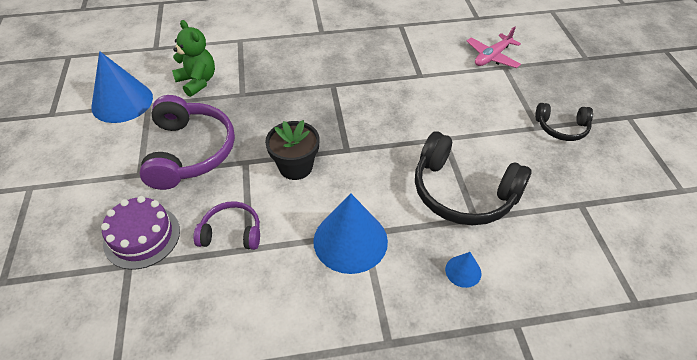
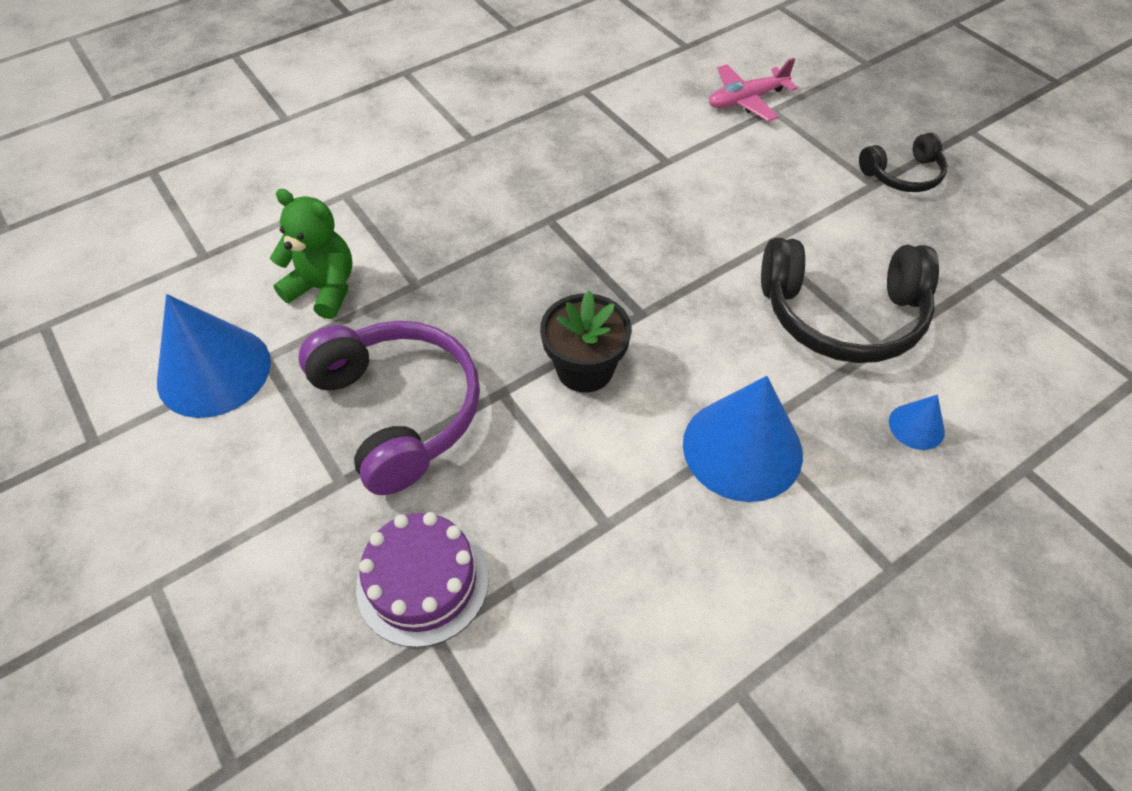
camera: 25 degrees left, 5 degrees up
purple headphones [193,201,260,250] -> none
pink plane [467,26,521,68] -> pink plane turned 45 degrees clockwise [709,58,798,121]

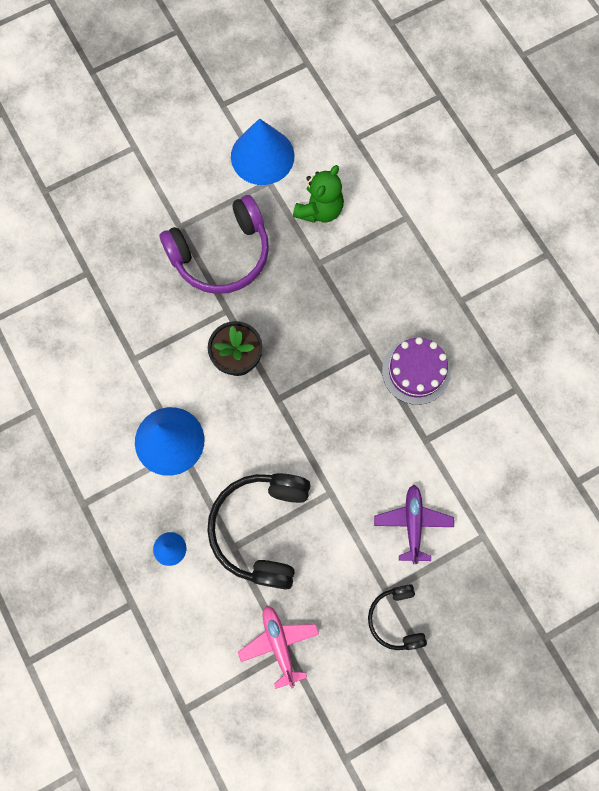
camera: 95 degrees right, 20 degrees up
purple cake [356,512,489,648] -> purple cake moved to [382,337,451,405]
pink plane [709,58,798,121] -> pink plane moved to [238,606,319,689]
none -> purple plane [374,485,454,564]

